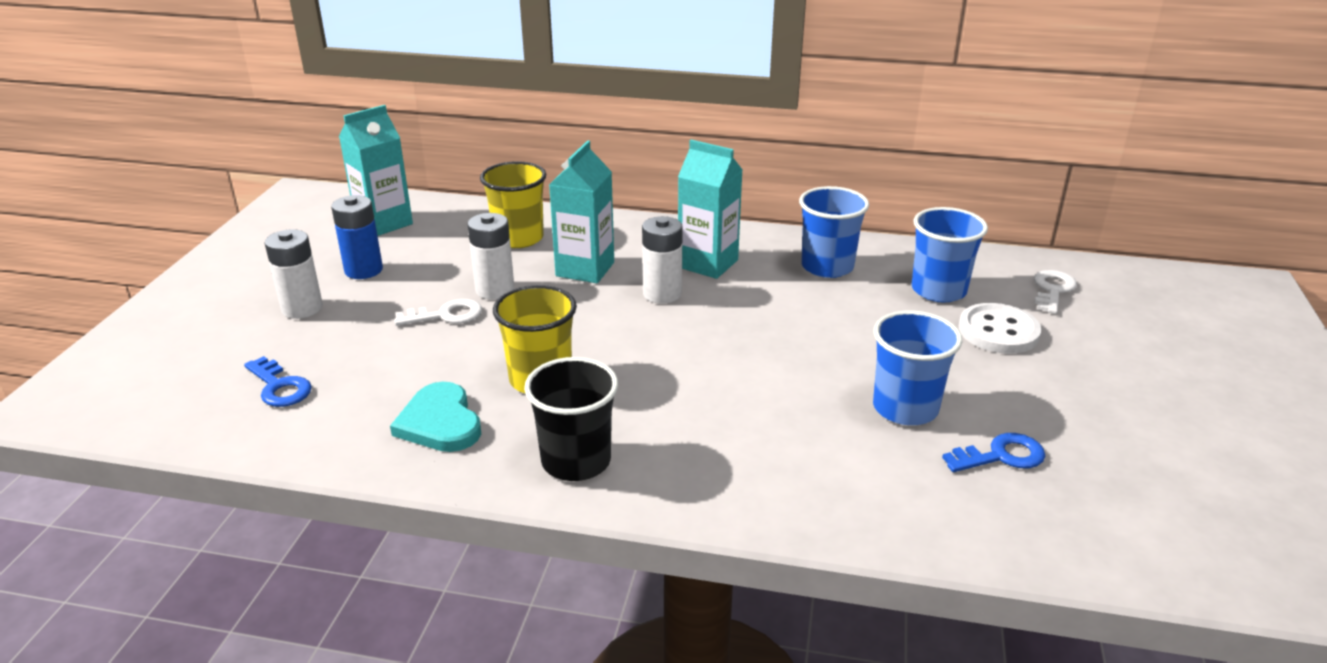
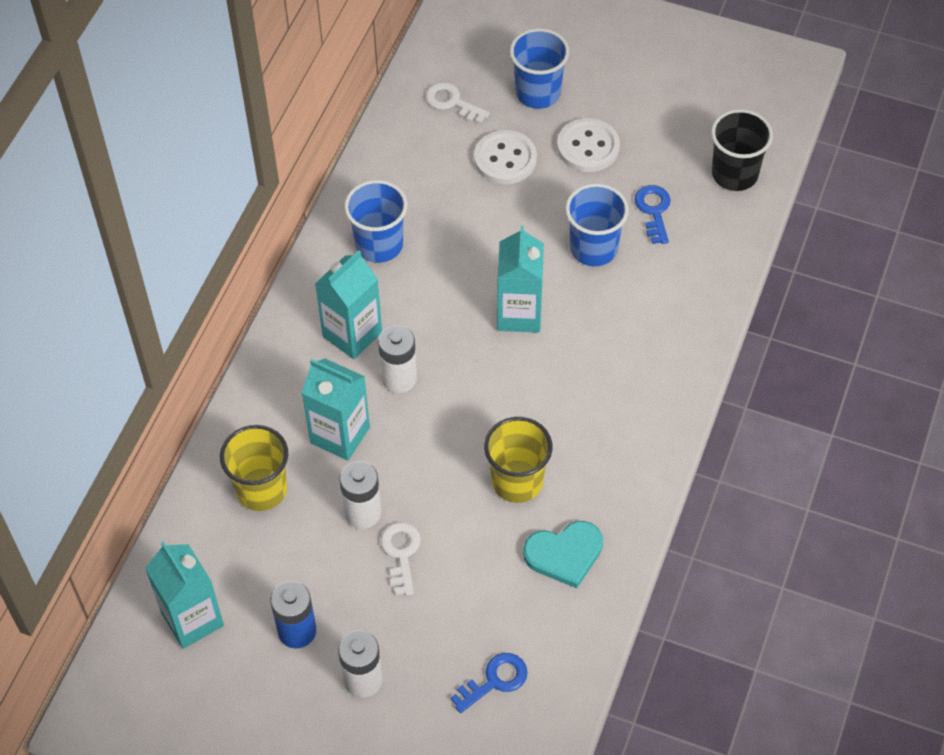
camera: 80 degrees left, 25 degrees up
black cup [524,357,618,481] -> black cup moved to [711,109,773,191]
blue cup [912,207,988,302] -> blue cup moved to [510,28,569,109]
none -> turquoise carton [497,226,544,333]
none -> white button [557,118,620,172]

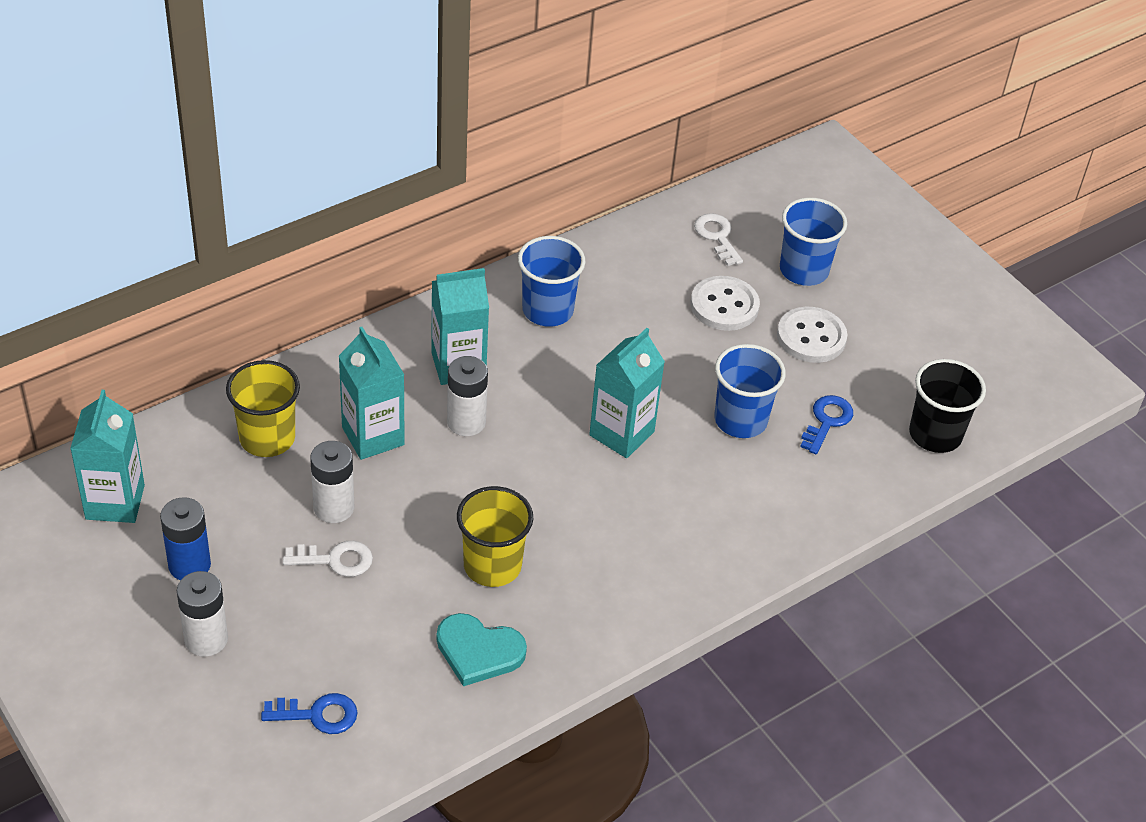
camera: 30 degrees right, 10 degrees down
white key [380,522,421,595] -> white key turned 60 degrees clockwise [283,541,373,577]

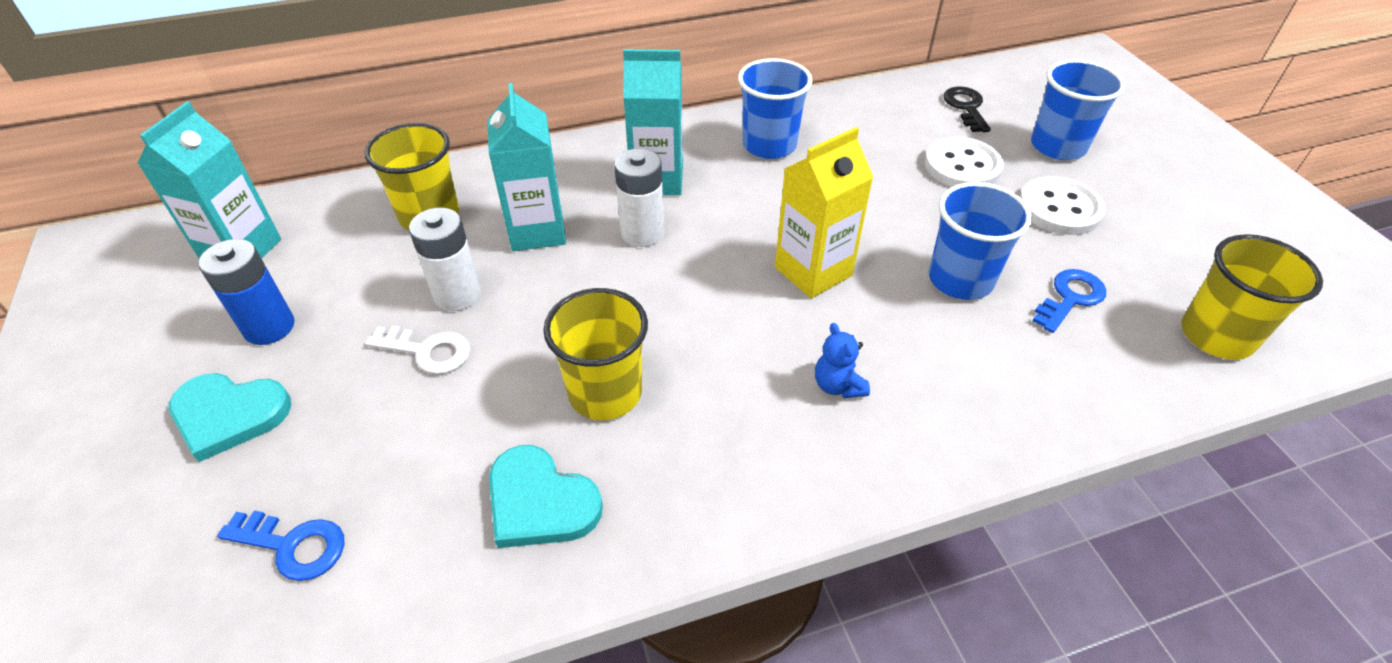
camera: 20 degrees right, 0 degrees up
white battery [177,571,228,657] -> turquoise heart [169,373,291,462]
turquoise carton [589,328,665,458] -> yellow carton [775,127,873,299]
white key [694,213,743,266] -> black key [943,87,991,132]
black cup [909,359,986,453] -> yellow cup [1181,234,1323,360]
none -> blue teddy bear [815,323,870,398]

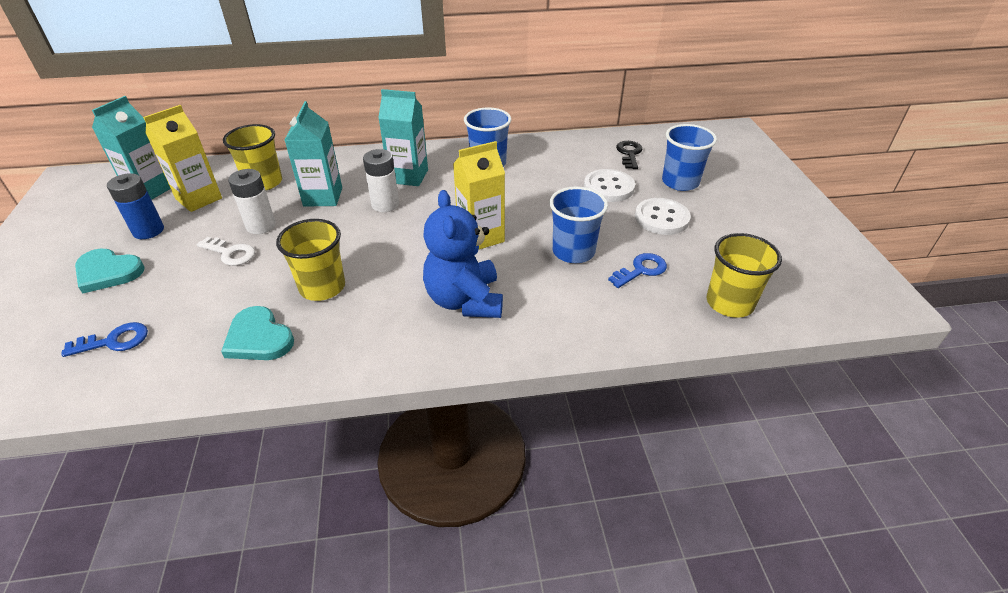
camera: 10 degrees right, 5 degrees down
blue key [217,510,345,581] -> blue key turned 45 degrees counterclockwise [61,322,148,357]
blue teddy bear [815,323,870,398] -> blue teddy bear [423,190,503,318], size x2.30
none -> yellow carton [143,105,222,212]

